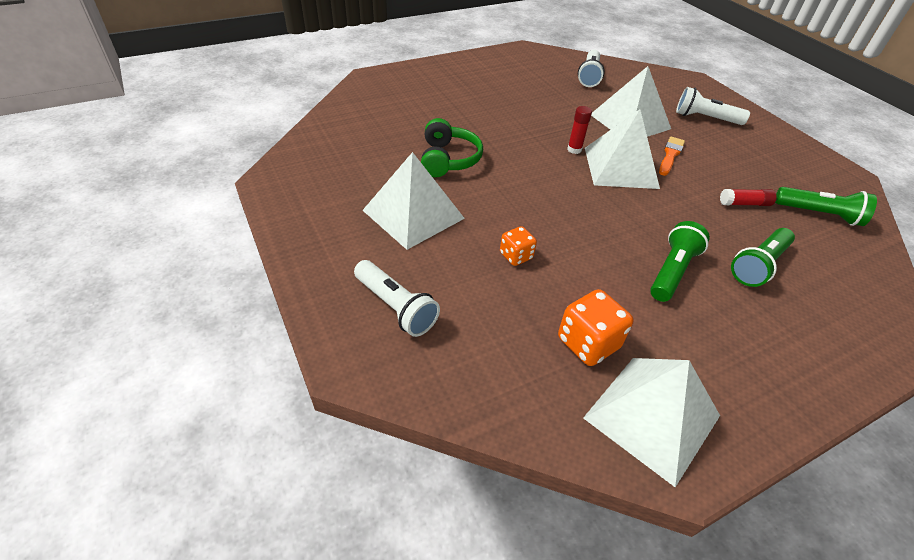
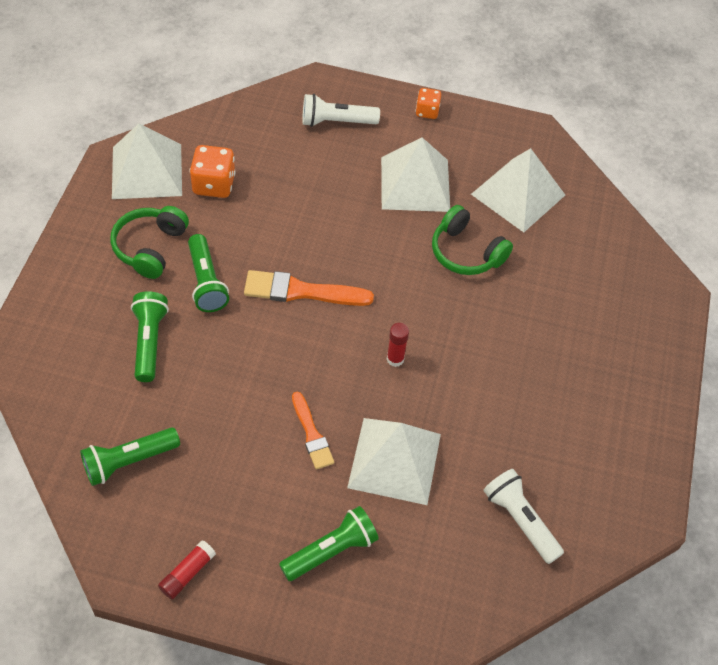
camera: 130 degrees right, 10 degrees up
orange dice [500,226,537,266] -> orange dice moved to [415,88,441,119]
white pyramid [585,109,660,189] -> white pyramid moved to [471,148,565,232]
white flashlight [676,87,750,125] -> green flashlight [279,506,379,581]
red glue stick [720,189,777,206] -> red glue stick moved to [158,540,216,599]
none -> green headphones [110,206,189,279]
none -> orange brush [244,270,374,306]

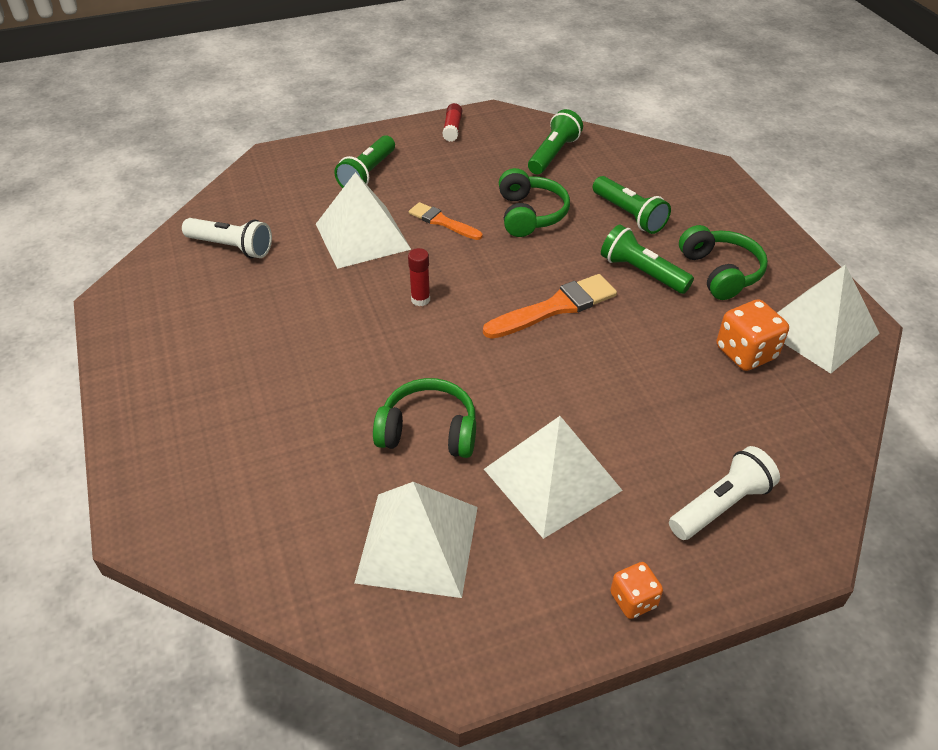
camera: 150 degrees right, 10 degrees down
none -> green headphones [499,168,570,237]

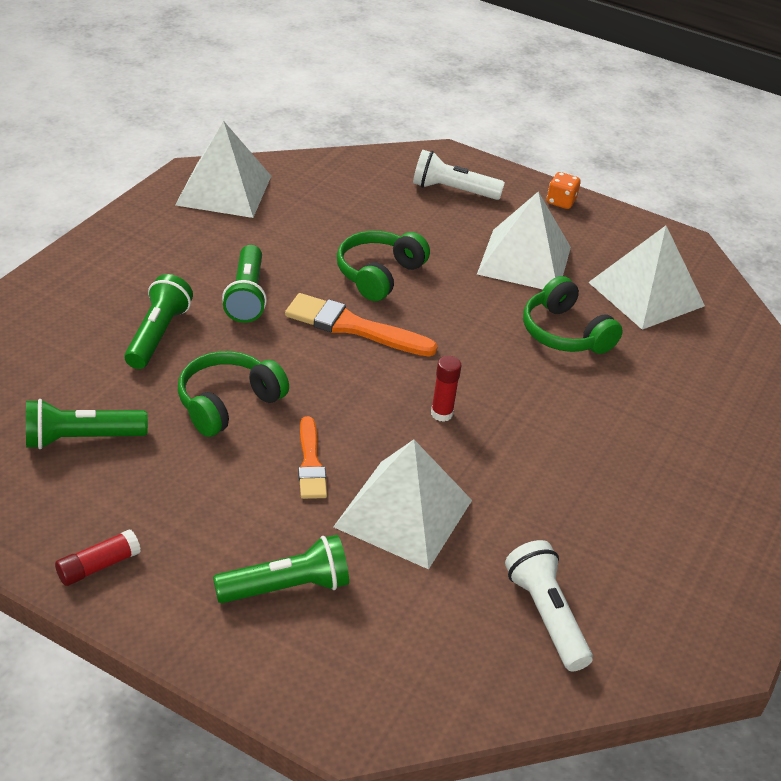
camera: 135 degrees left, 5 degrees down
green headphones [679,225,768,300] -> green headphones moved to [337,231,430,301]
orange dice [717,299,789,371] -> none

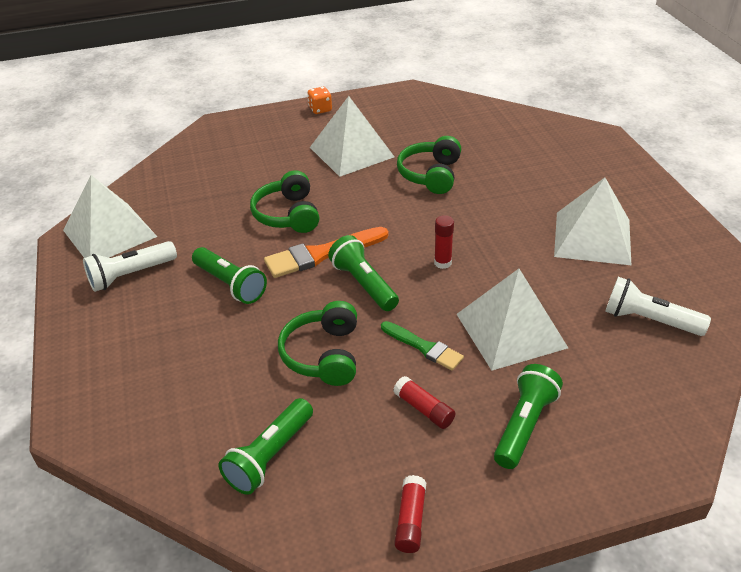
camera: 40 degrees left, 0 degrees up
green flashlight [124,274,193,369] -> green flashlight moved to [328,235,399,311]
orange brush [298,416,327,499] -> green brush [381,321,464,370]
white flashlight [413,150,505,200] -> white flashlight moved to [83,241,177,292]
green headphones [523,276,623,354] -> green headphones turned 90 degrees clockwise [397,136,461,194]
white pyramid [588,226,705,330] -> white pyramid moved to [554,177,632,266]
none -> red glue stick [393,376,456,429]

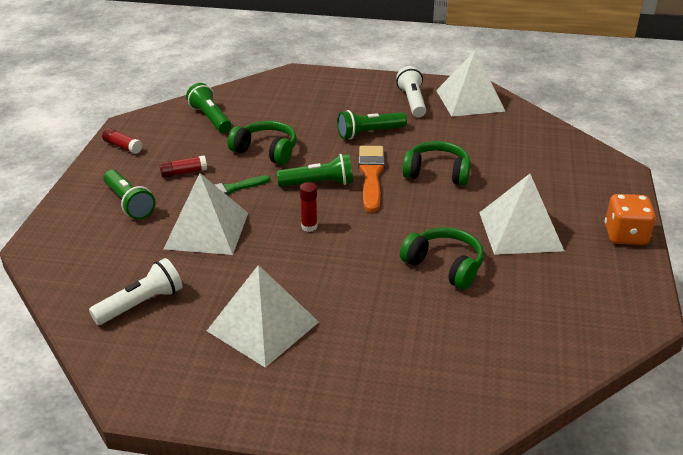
camera: 115 degrees right, 5 degrees down
orange dice [307,87,332,114] -> orange dice [605,194,656,245], size x1.62

